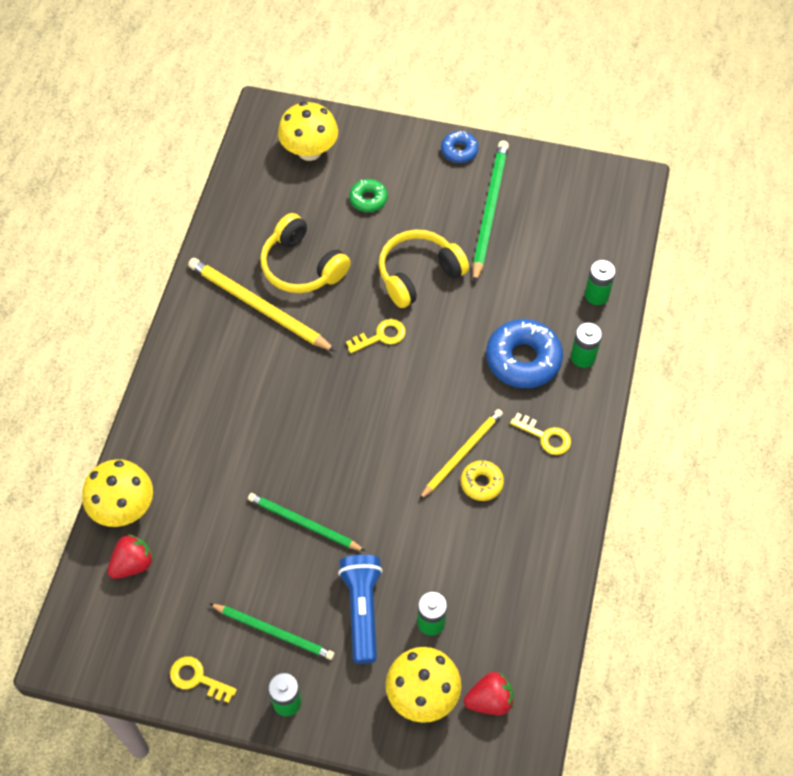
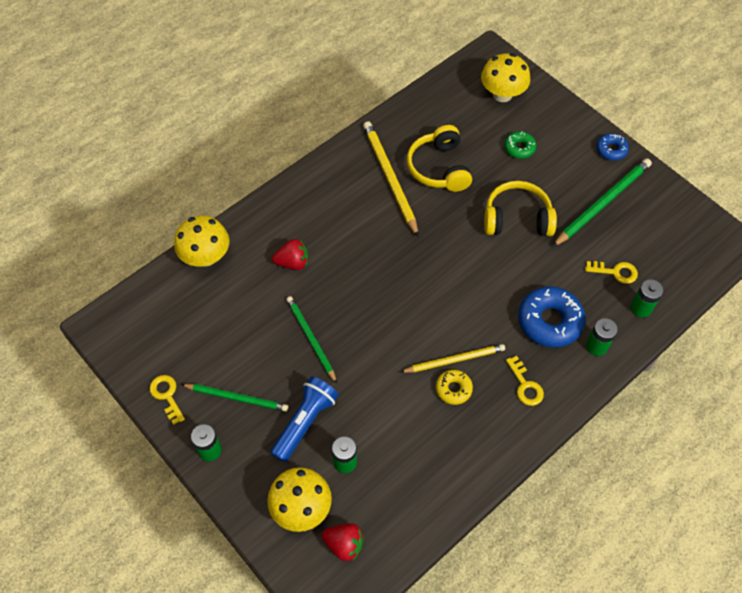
camera: 35 degrees right, 0 degrees up
red strawberry [107,534,154,579] -> red strawberry moved to [272,239,308,270]
green pencil [209,603,334,660] -> green pencil turned 45 degrees counterclockwise [181,384,288,412]
yellow key [346,319,406,353] -> yellow key moved to [585,261,638,284]

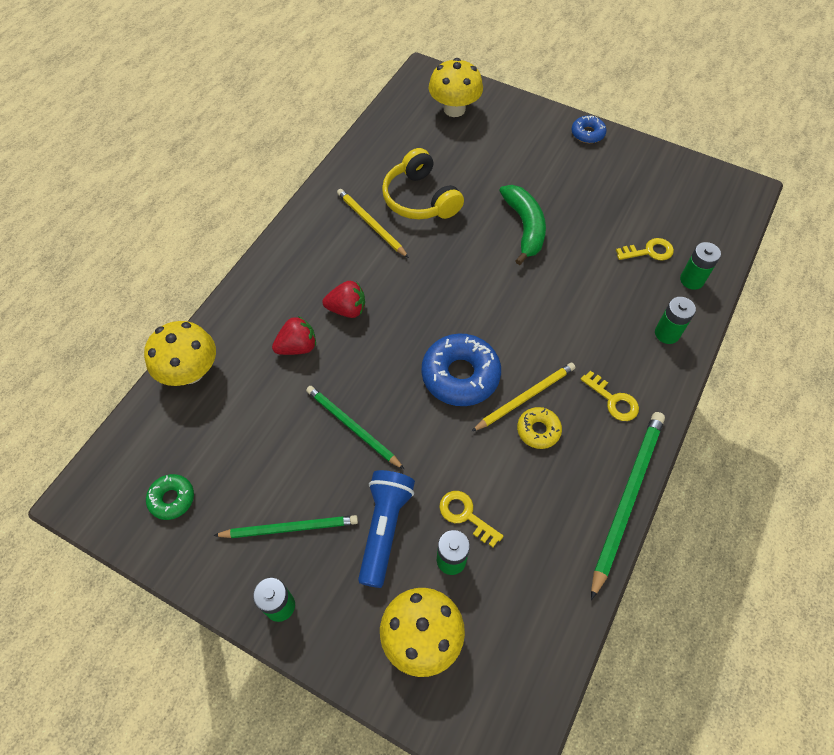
camera: 20 degrees left, 0 degrees up
yellow key [150,375,185,425] -> yellow key moved to [439,491,503,547]
red strawberry [322,523,364,561] -> red strawberry moved to [322,281,365,318]
yellow pencil [363,121,419,237] -> yellow pencil [337,189,409,258], size x0.66
yellow headphones [484,181,557,236] -> green banana [499,185,546,265]
green donut [504,131,536,159] -> green donut moved to [146,474,194,520]
blue donut [518,286,586,348] -> blue donut moved to [422,334,501,406]
green pencil [552,158,652,247] -> green pencil moved to [591,412,665,600]

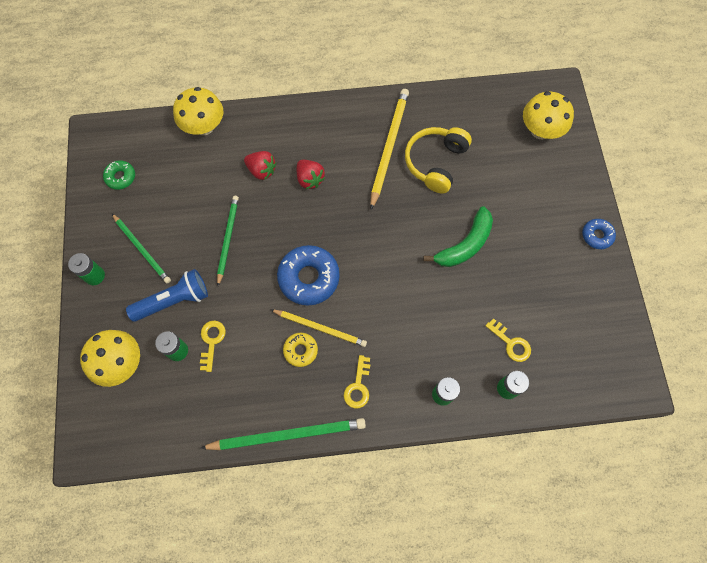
camera: 55 degrees right, 10 degrees up
yellow pencil [337,189,409,258] -> yellow pencil [370,89,409,209], size x1.51

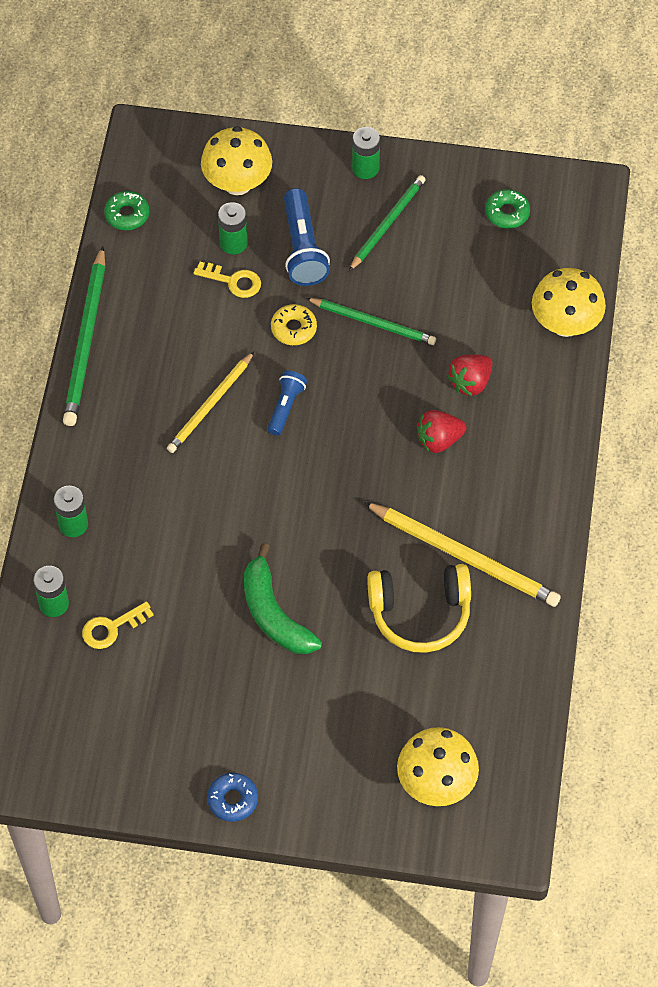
camera: 105 degrees right, 10 degrees down
green pencil [112,214,171,283] -> green pencil turned 150 degrees clockwise [349,175,426,271]
blue donut [277,245,340,305] -> blue flashlight [268,370,307,436]
yellow donut [283,333,318,367] -> yellow donut moved to [271,304,317,345]
yellow key [344,355,370,408] -> none
yellow headphones [405,127,472,193] -> yellow headphones turned 135 degrees clockwise [367,564,471,653]
none -> green donut [104,191,149,230]

